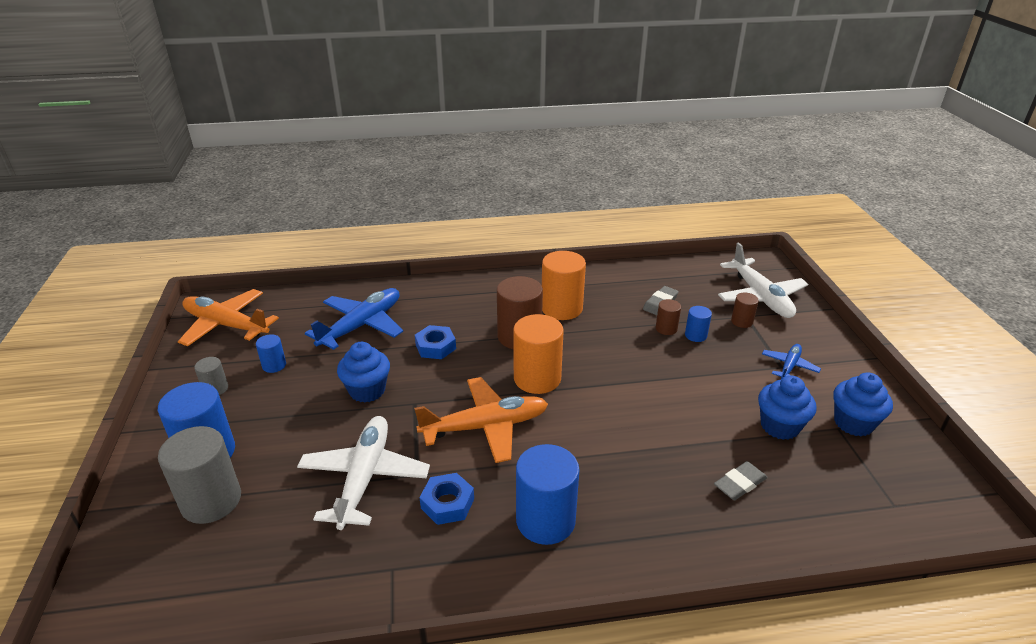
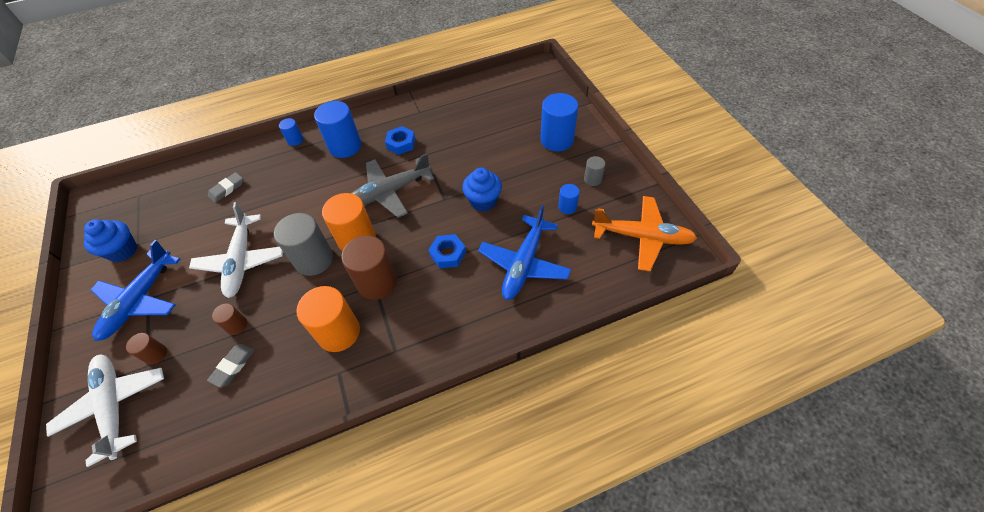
camera: 170 degrees right, 20 degrees up
grey cylinder [158,426,241,524] -> grey cylinder moved to [274,213,333,276]
white plane [297,416,430,530] -> white plane moved to [189,202,283,298]
orange plane [414,377,548,463] -> grey plane [351,153,434,218]
blue cylinder [685,306,712,342] -> blue cylinder moved to [279,118,303,146]
blue cupcake [758,376,817,440] -> none
blue plane [762,344,821,379] -> blue plane [91,240,180,341], size x1.93

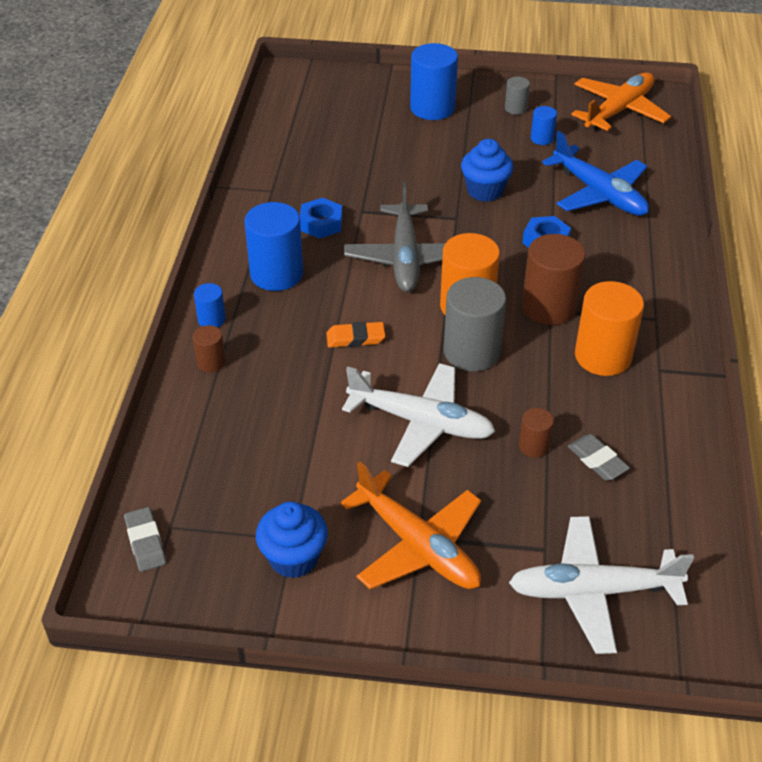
camera: 65 degrees left, 10 degrees down
blue plane [91,240,180,341] -> orange plane [340,461,481,589]
brown cylinder [126,333,167,365] -> brown cylinder moved to [193,325,226,372]
grey eraser [208,172,243,203] -> grey eraser moved to [124,507,166,572]
none -> orange eraser [326,322,385,348]

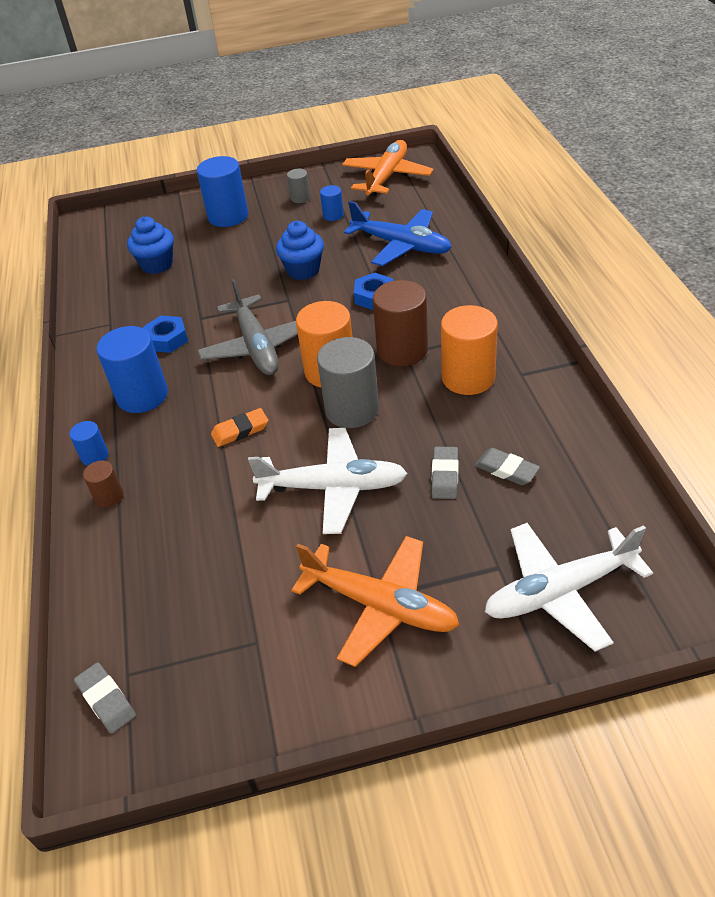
camera: 15 degrees left, 0 degrees up
blue cupcake [256,501,328,578] -> blue cupcake moved to [127,217,174,274]
brown cylinder [519,408,554,458] -> grey eraser [431,447,459,499]

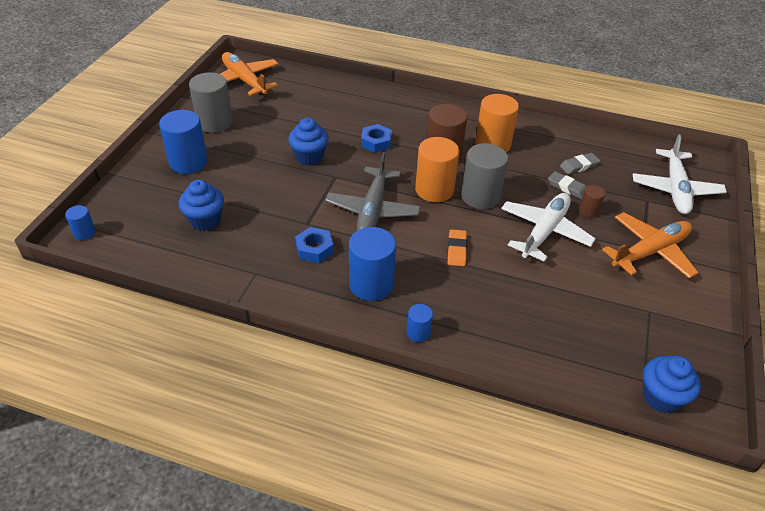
camera: 65 degrees left, 0 degrees up
grey eraser [74,662,136,734] -> blue cupcake [643,356,701,413]
brown cylinder [83,460,124,508] -> brown cylinder moved to [579,185,606,218]
grey plane [197,279,298,375] -> grey plane turned 90 degrees clockwise [325,152,421,231]
grey cylinder [287,169,310,203] -> grey cylinder [189,72,233,133], size x1.99
blue cylinder [320,185,344,221] -> blue cylinder moved to [65,205,96,240]
blue plane [344,201,452,266] -> none

